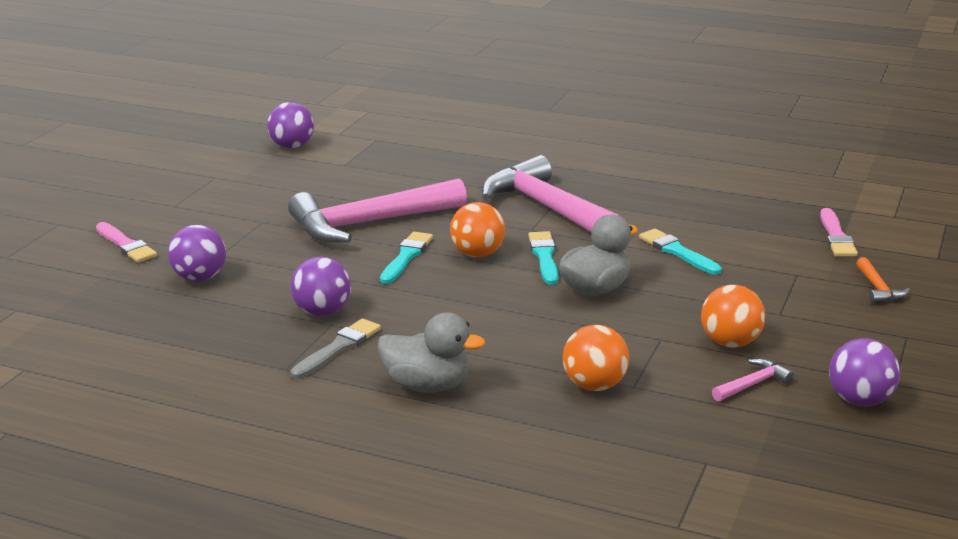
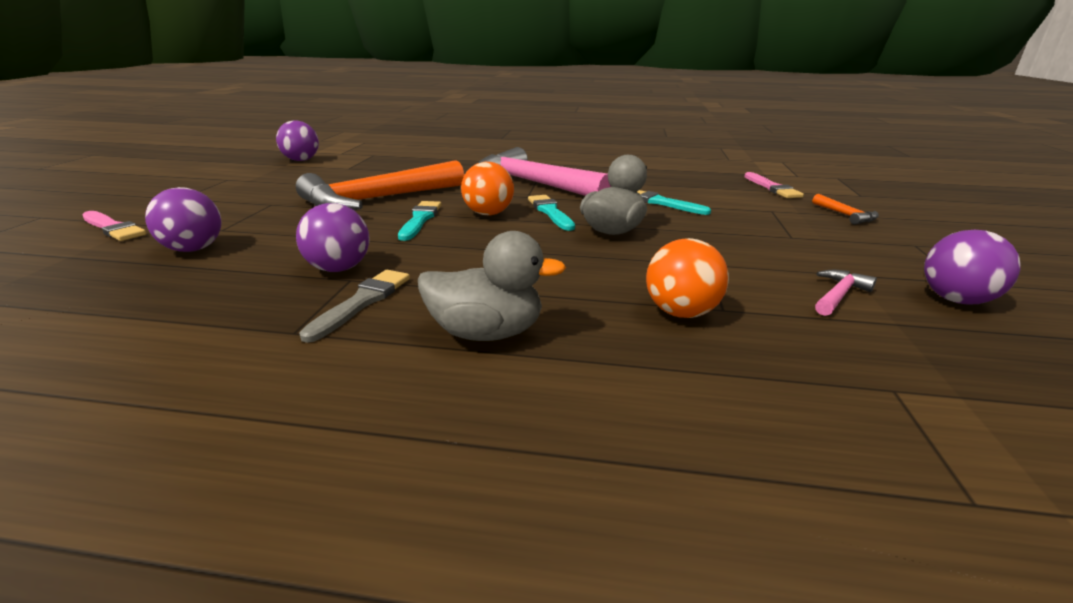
camera: 15 degrees left, 0 degrees up
pink hammer [288,178,467,243] -> orange hammer [296,160,464,210]
orange ball [701,285,765,348] -> none

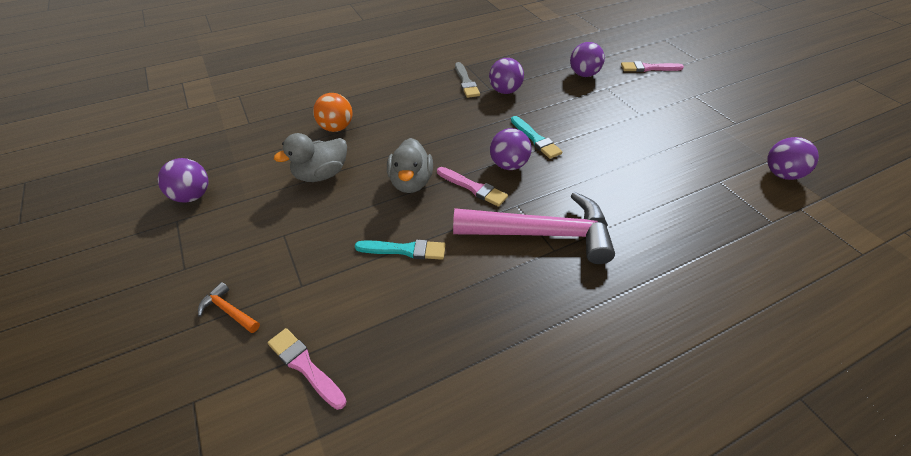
camera: 145 degrees right, 20 degrees up
orange hammer [296,160,464,210] -> none
grey duck [418,231,566,341] -> grey duck moved to [274,133,347,182]
orange ball [461,162,514,215] -> purple ball [490,128,532,170]
turquoise brush [528,195,575,231] -> pink brush [437,167,508,207]
pink hammer [815,270,877,316] -> none

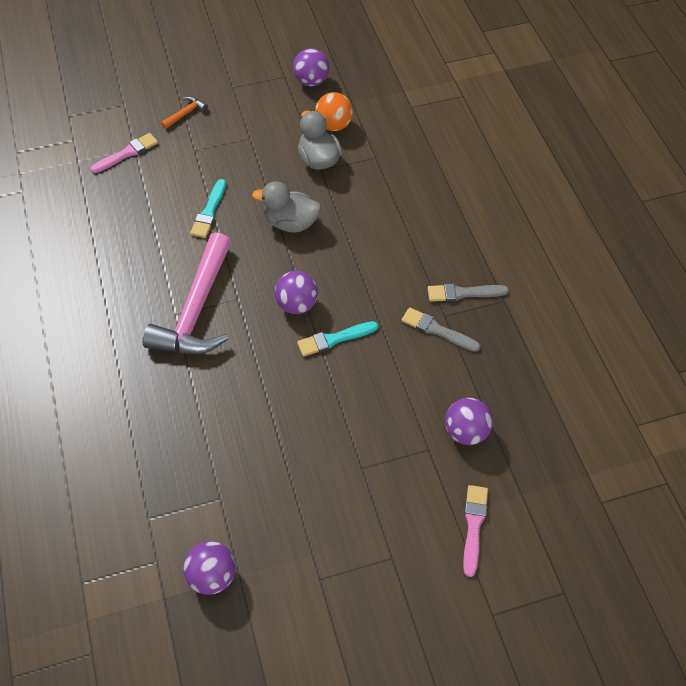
camera: 100 degrees right, 10 degrees up
orange ball [313,93,352,132] -> orange ball moved to [315,92,353,131]
pink brush [437,167,508,207] -> none
purple ball [489,58,524,94] -> grey brush [401,307,480,352]

